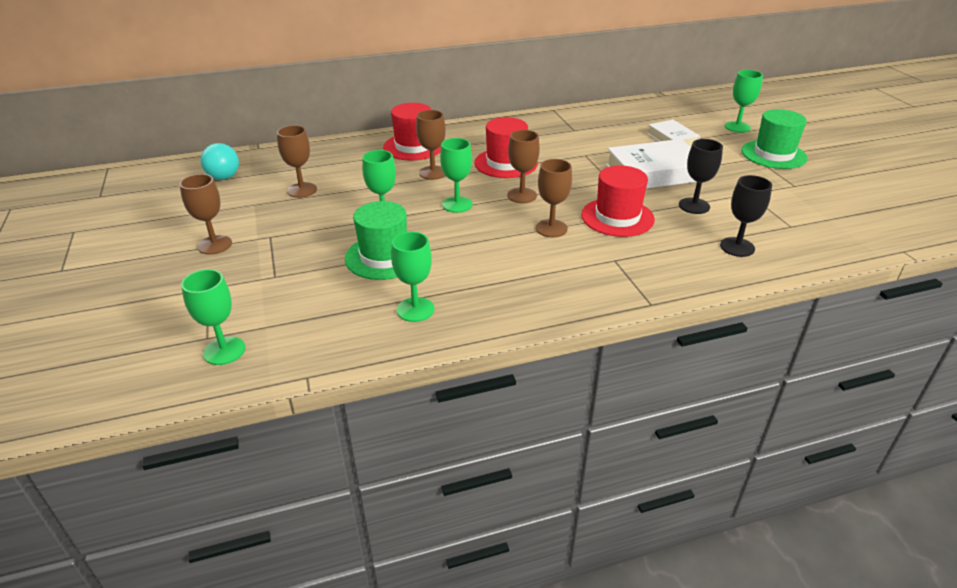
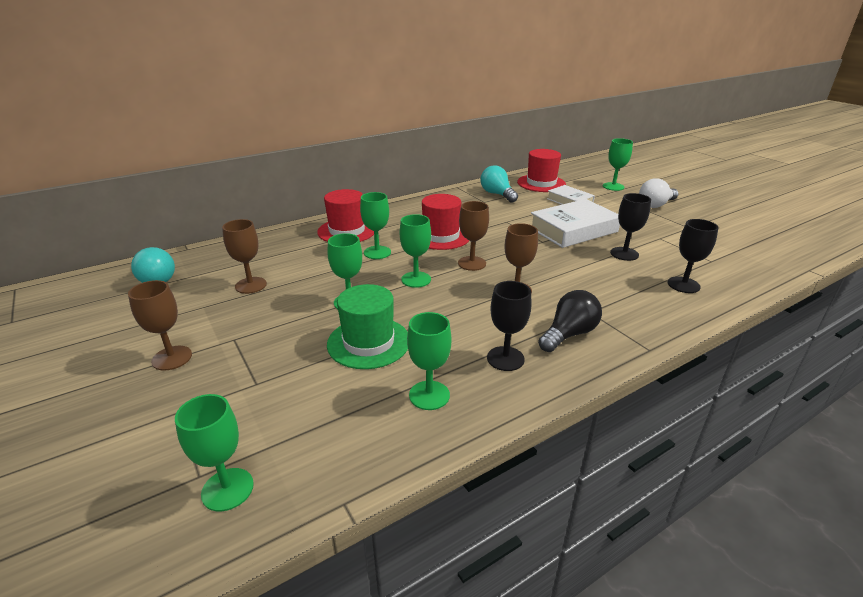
camera: 15 degrees left, 5 degrees down
brown goblet [416,110,446,180] -> green goblet [360,192,391,259]
red hat [581,166,655,237] -> red hat moved to [517,149,566,192]
green hat [741,109,807,169] -> white light bulb [639,178,679,208]
none -> turquoise light bulb [480,165,518,203]
none -> black goblet [487,281,531,371]
none -> black light bulb [538,290,602,352]

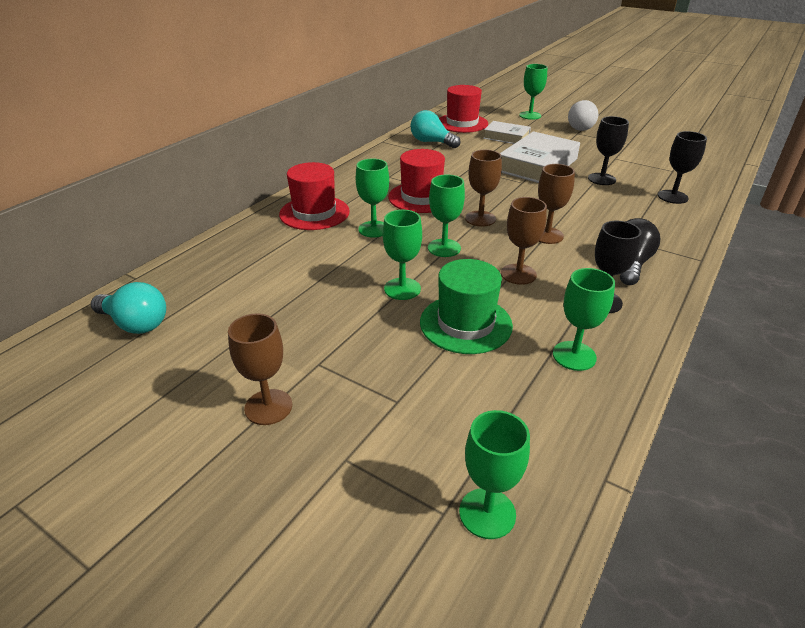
camera: 25 degrees left, 5 degrees up
brown goblet [222,219,267,294] -> brown goblet moved to [501,197,547,285]

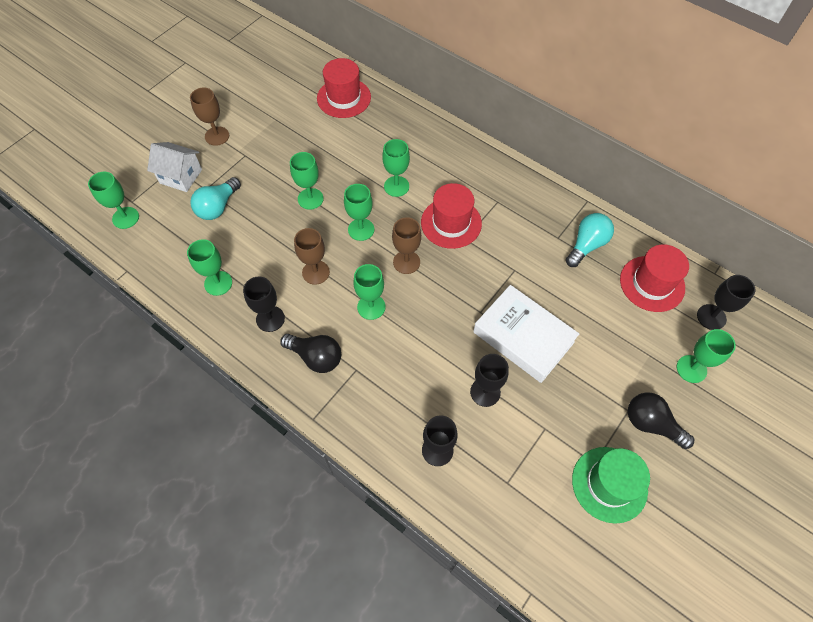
camera: 95 degrees right, 25 degrees up
turquoise light bulb [91,282,166,334] -> turquoise light bulb moved to [190,177,241,220]
red hat [279,162,350,230] -> red hat moved to [317,58,371,118]
green hat [420,259,513,354] -> green hat moved to [572,447,650,523]
white book [483,121,531,144] -> none
brown goblet [538,164,575,244] -> green goblet [353,264,385,320]
white light bulb [568,100,598,131] -> black light bulb [628,392,694,449]
none -> white house [147,142,202,192]
none -> black goblet [697,275,756,330]

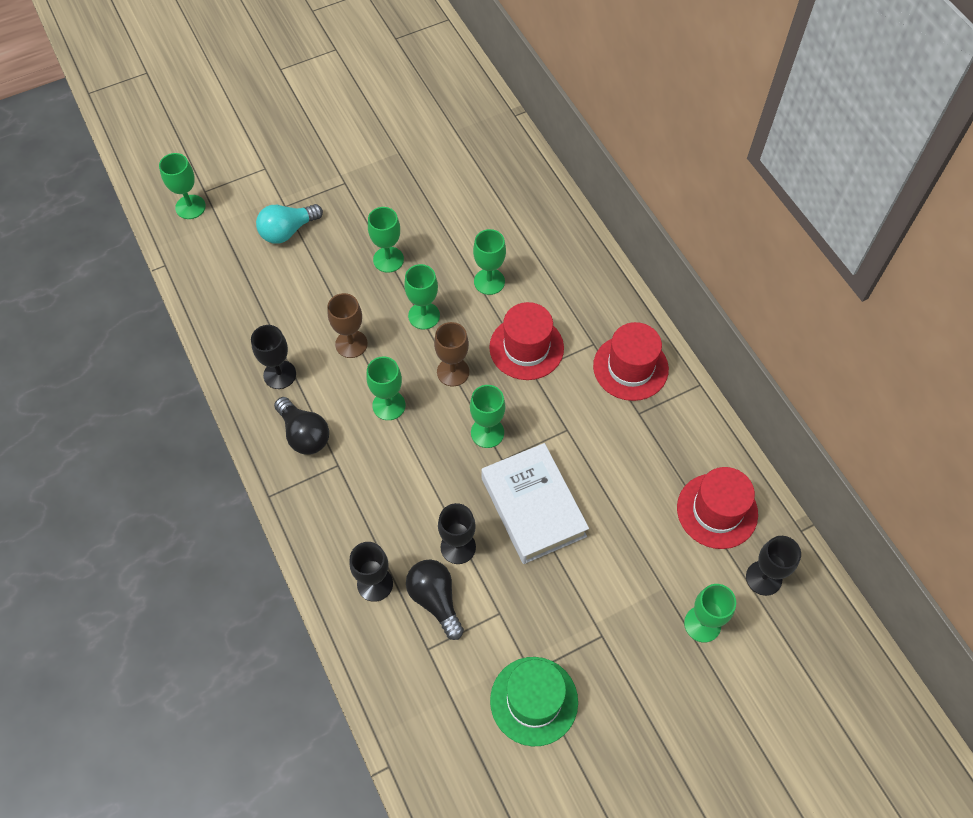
camera: 25 degrees right, 0 degrees up
white house [147,142,202,192] -> none
green goblet [187,239,232,296] -> green goblet moved to [470,385,505,448]
brown goblet [190,88,229,146] -> none
red hat [317,58,371,118] -> red hat moved to [593,322,669,401]
turquoise light bulb [566,213,614,267] -> none
black light bulb [628,392,694,449] -> black light bulb moved to [406,559,464,640]

